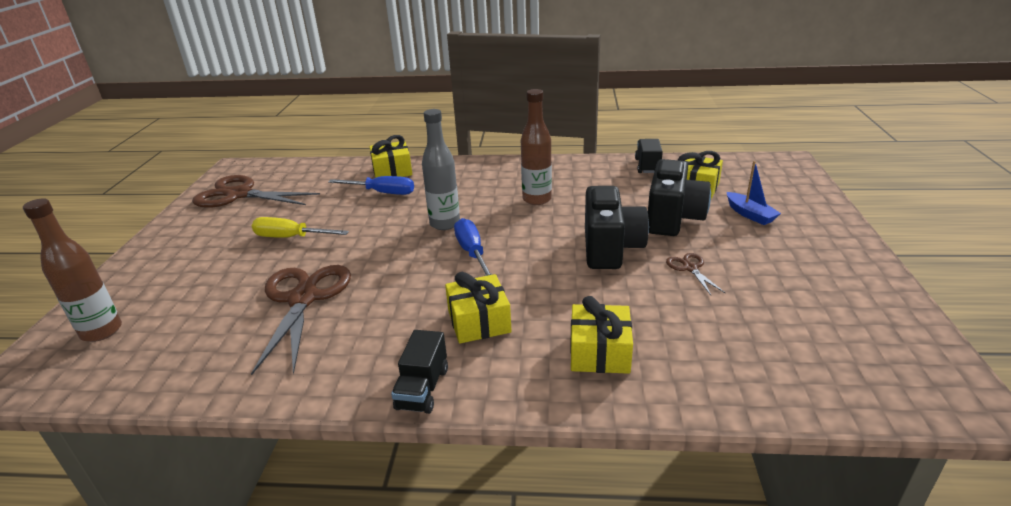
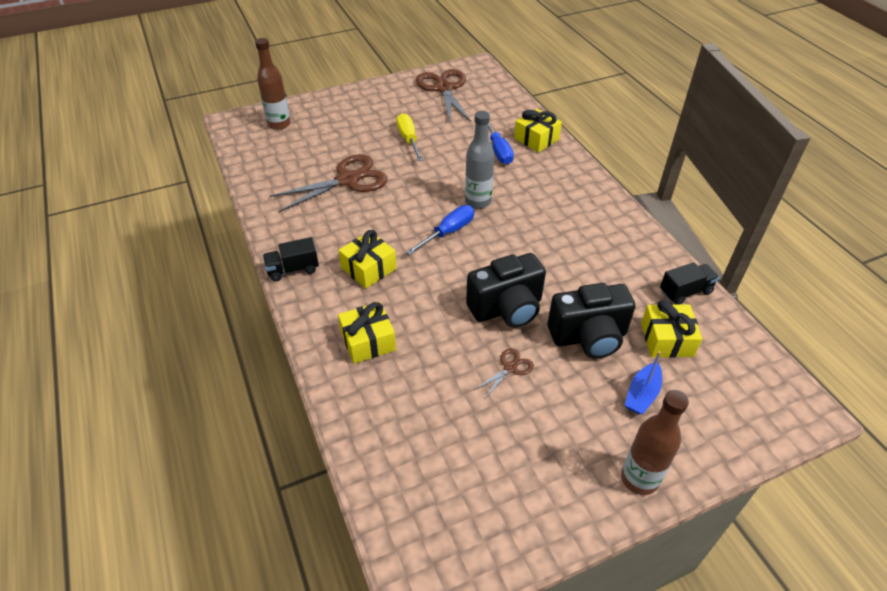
camera: 60 degrees right, 15 degrees up
brown bottle [521,89,552,205] -> brown bottle moved to [621,390,689,495]

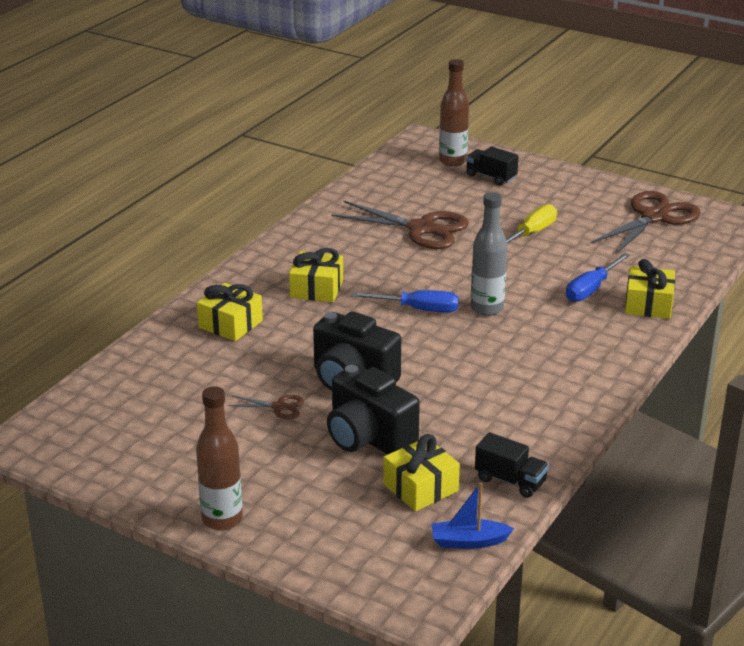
camera: 55 degrees right, 15 degrees down
black truck [263,237,319,282] -> black truck moved to [466,146,519,186]
blue boat [625,351,662,414] -> blue boat moved to [432,482,514,549]

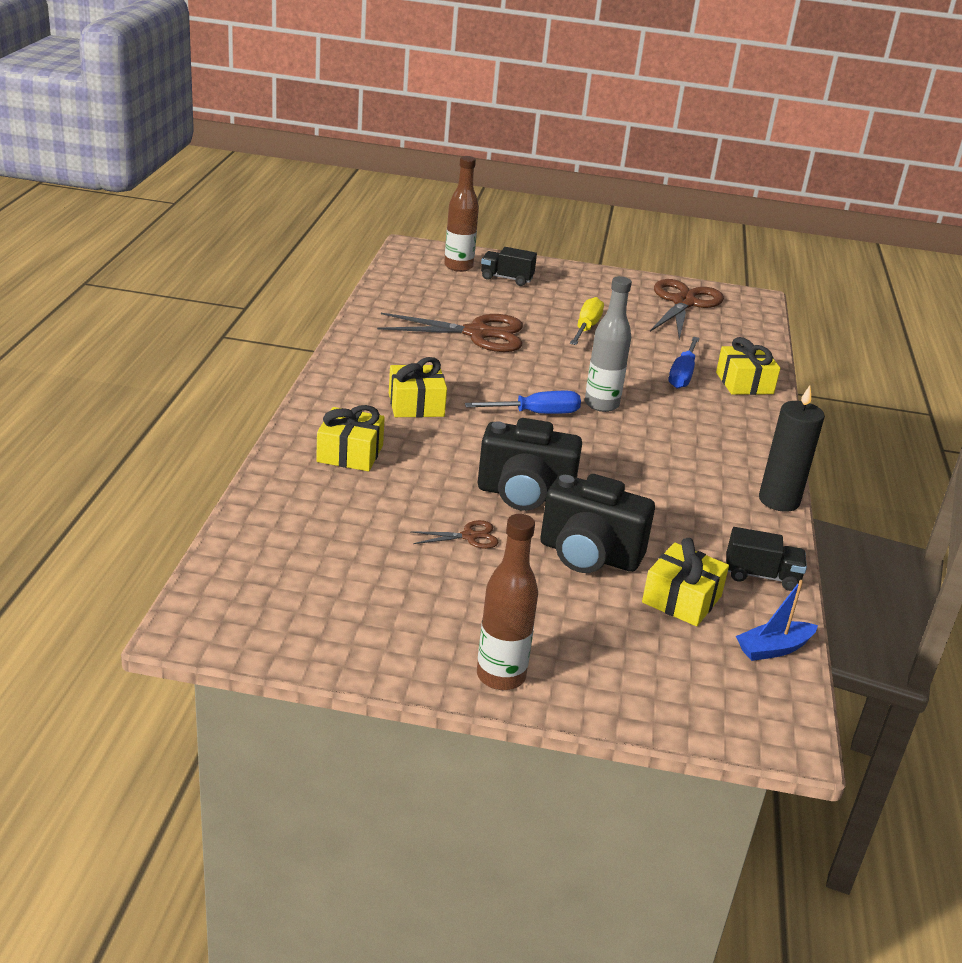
camera: 25 degrees left, 0 degrees up
none -> black candle [759,385,825,512]

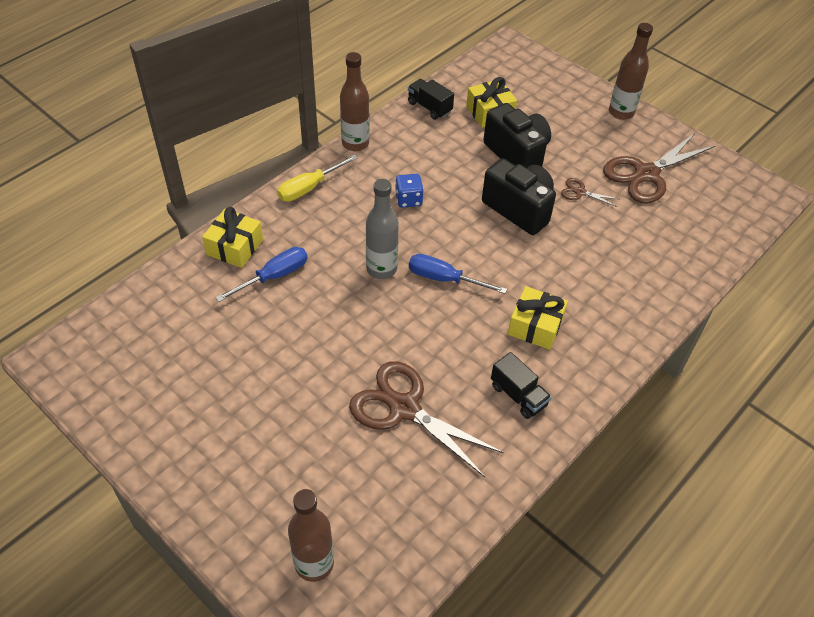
camera: 145 degrees left, 20 degrees up
yellow gift [316,405,385,471] -> none
black truck [481,247,537,286] -> black truck moved to [491,352,551,419]
yellow screwdriver [570,297,604,345] -> yellow screwdriver moved to [277,155,358,201]
brown scissors [650,279,724,339] -> brown scissors moved to [603,132,715,204]
blue boat [736,580,818,661] -> none
black candle [759,385,825,512] -> brown bottle [340,52,369,151]
none -> blue dice [395,174,424,208]

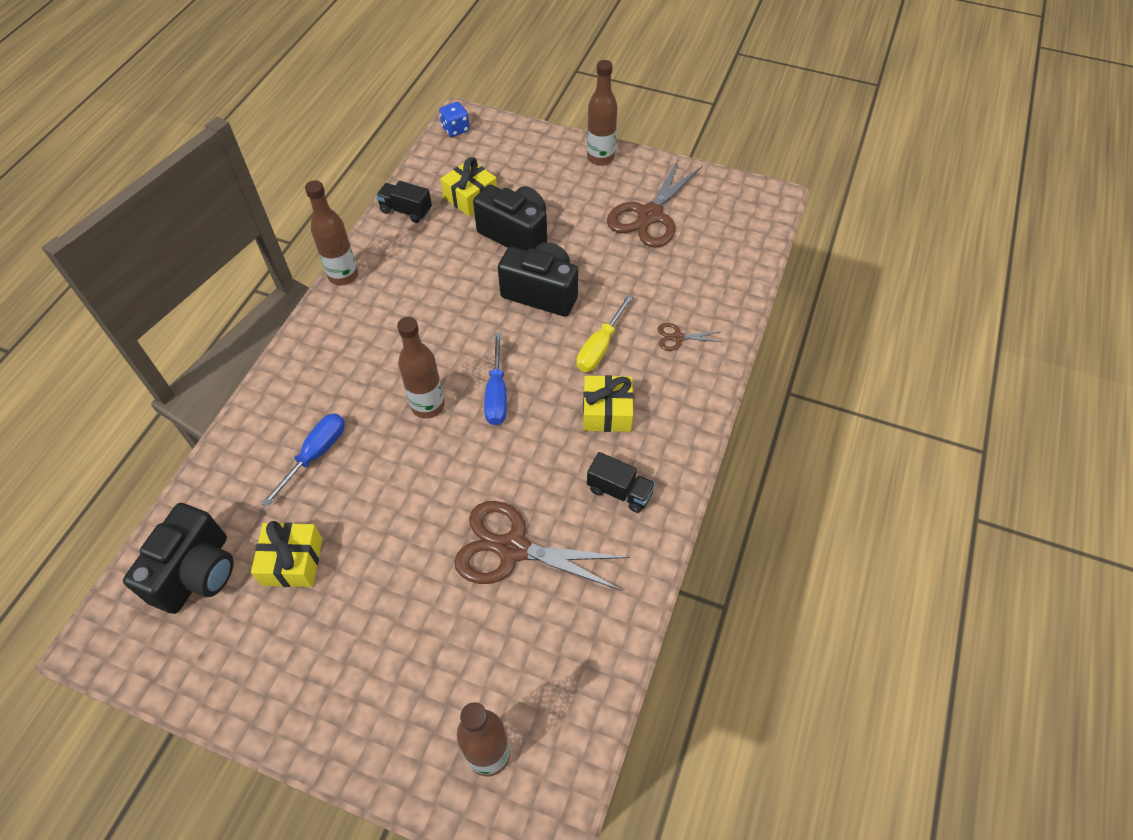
camera: 20 degrees left, 5 degrees up
yellow gift [202,207,263,268] -> yellow gift moved to [251,521,323,587]
yellow screwdriver [277,155,358,201] -> yellow screwdriver moved to [577,294,633,372]
grey bottle [366,179,399,279] -> brown bottle [397,317,445,418]
blue dice [395,174,424,208] -> blue dice moved to [439,102,470,137]
blue screwdriver [409,254,507,294] -> blue screwdriver turned 90 degrees counterclockwise [484,333,507,425]
brown scissors [561,178,618,207] -> brown scissors moved to [658,323,722,351]
none -> black camera [123,503,234,614]

